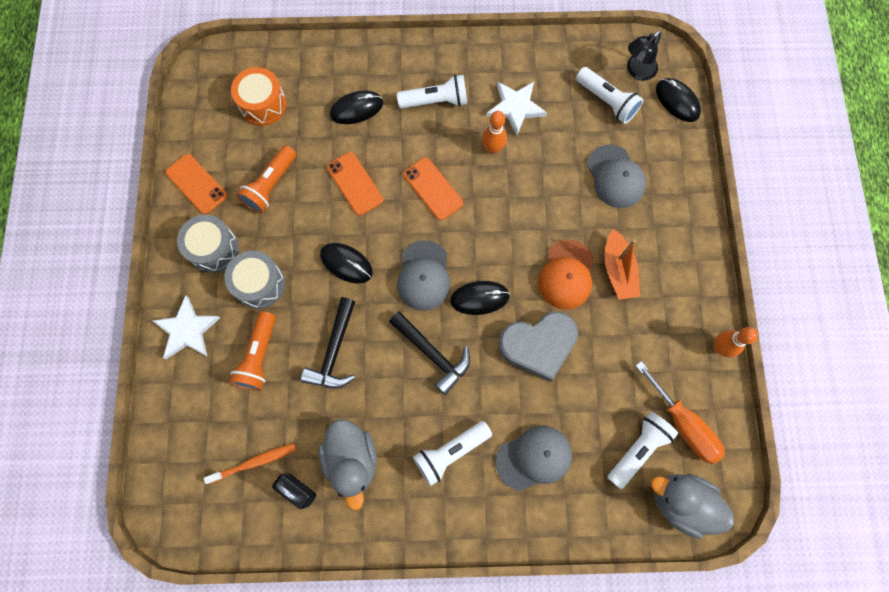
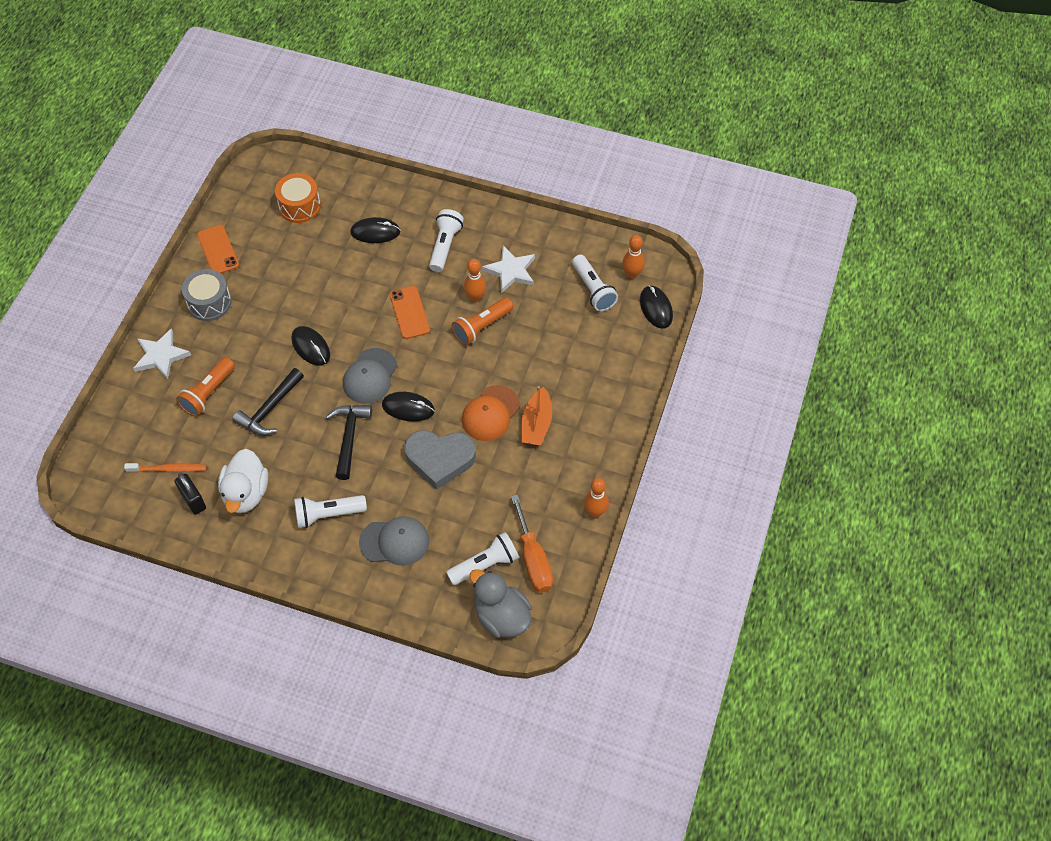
camera: 20 degrees right, 15 degrees down
grey drum [224,251,285,309] -> none
orange flashlight [237,145,297,213] -> orange flashlight moved to [451,297,513,346]
grey duck [318,419,377,510] -> white duck [218,449,268,513]
orange phone [327,152,383,216] -> none
black hammer [389,312,470,395] -> black hammer turned 150 degrees counterclockwise [326,405,372,480]
white flashlight [397,75,468,109] -> white flashlight turned 90 degrees counterclockwise [429,209,464,272]
grey cap [587,145,646,208] -> none
black lamp [627,31,661,81] -> orange bowling pin [622,235,645,279]

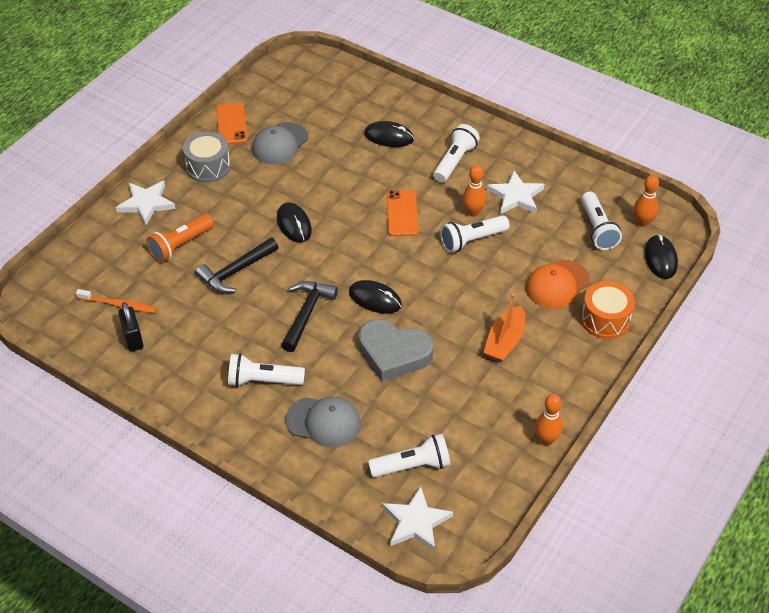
camera: 15 degrees right, 10 degrees down
white duck [218,449,268,513] -> none
orange drum [275,173,321,223] -> orange drum moved to [581,281,635,339]
grey cap [343,348,397,404] -> grey cap moved to [252,122,308,164]
orange flashlight [451,297,513,346] -> white flashlight [440,215,509,253]
orange cap [462,385,520,441] -> orange cap moved to [526,259,590,309]
grey duck [470,569,532,638] -> white star [383,486,453,552]
orange screwdriver [511,494,553,592] -> none

